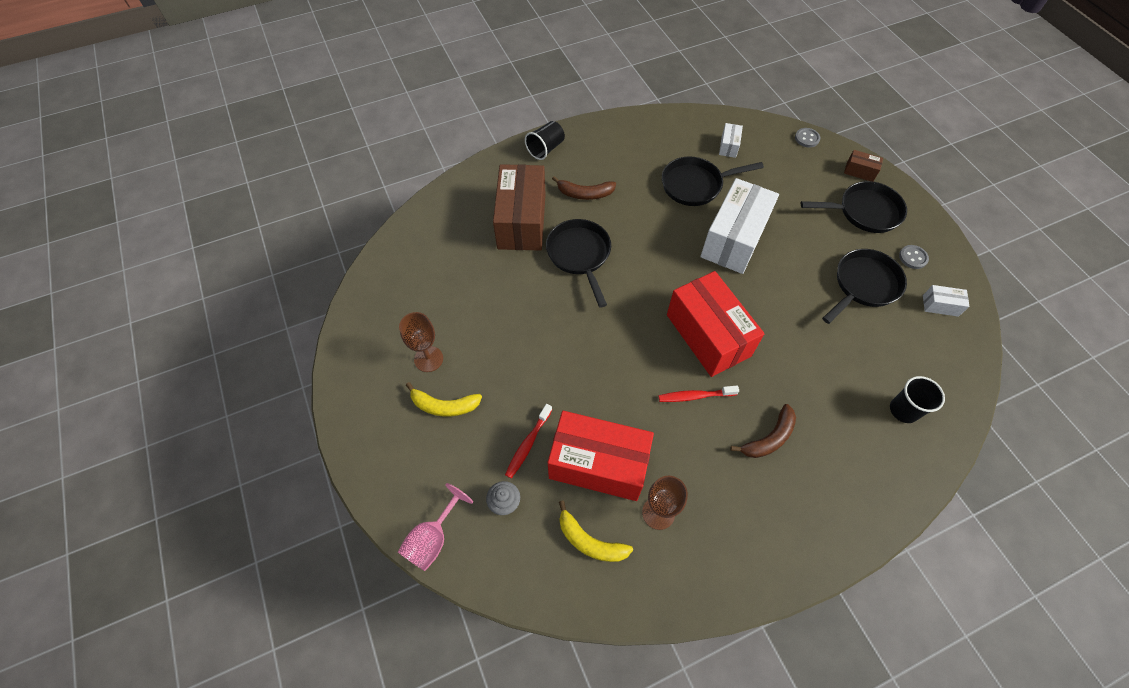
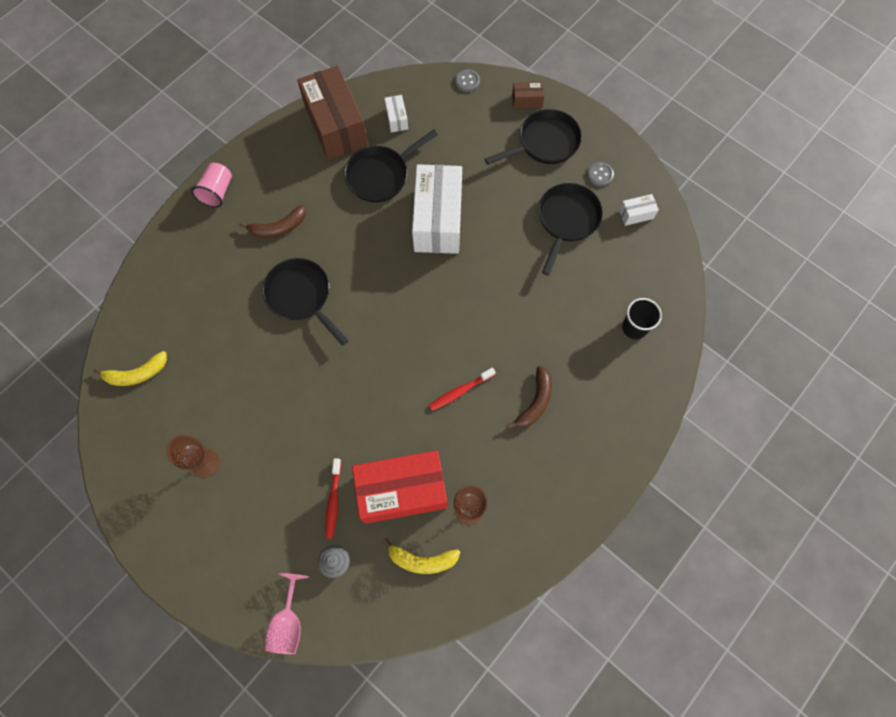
camera: 25 degrees left, 10 degrees up
yellow banana [406,382,482,417] -> yellow banana moved to [93,351,167,386]
brown box [493,164,546,251] -> brown box moved to [297,66,368,160]
black cup [525,121,565,160] -> pink cup [191,163,232,208]
red box [667,271,765,377] -> none

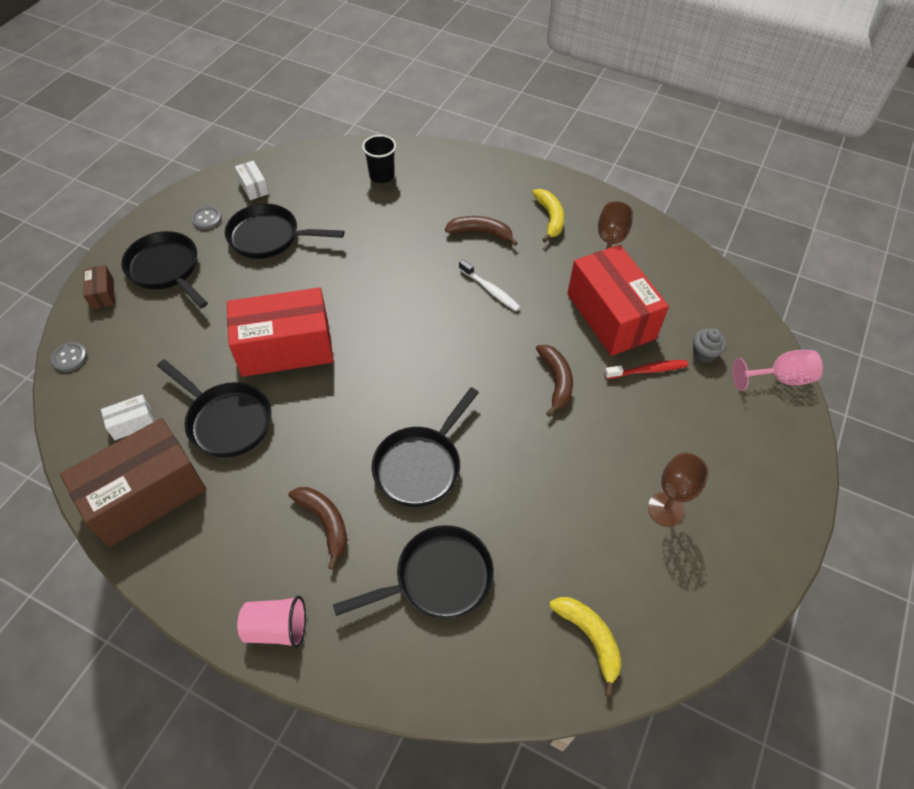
camera: 105 degrees left, 15 degrees down
yellow banana [383,538,460,574] -> yellow banana moved to [532,189,565,242]
white box [412,164,462,254] -> red box [227,287,334,377]
red toothbrush [429,367,496,411] -> white toothbrush [459,259,520,311]
none -> black pan [333,525,494,619]
none -> brown banana [536,345,573,417]

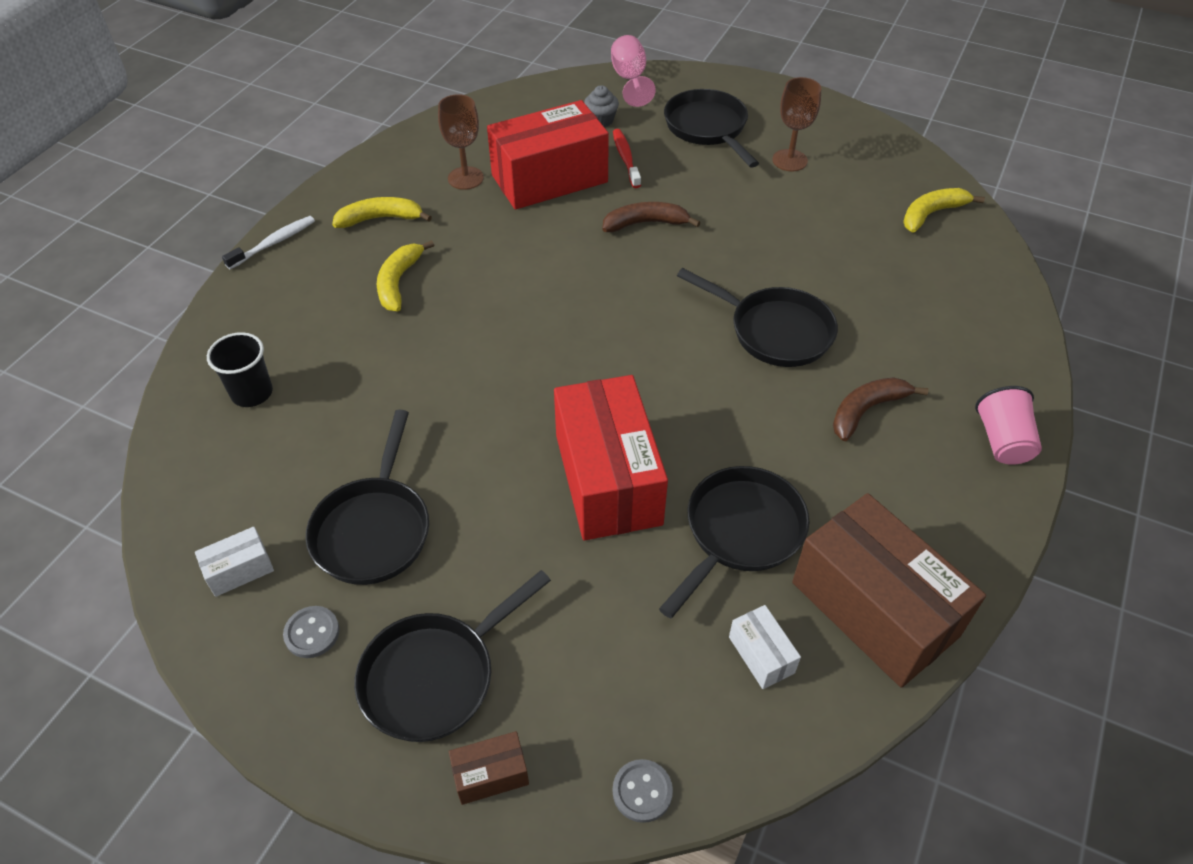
camera: 90 degrees left, 5 degrees down
black pan [333,525,494,619] -> black pan moved to [664,89,759,168]
brown banana [445,216,518,246] -> yellow banana [377,240,434,312]
white toothbrush [459,259,520,311] -> white toothbrush moved to [222,216,315,269]

